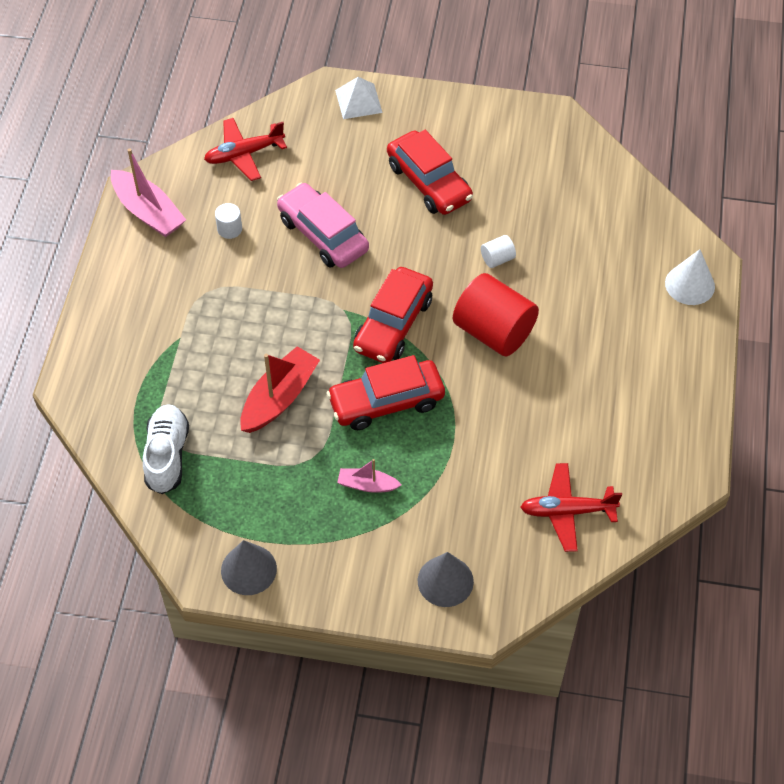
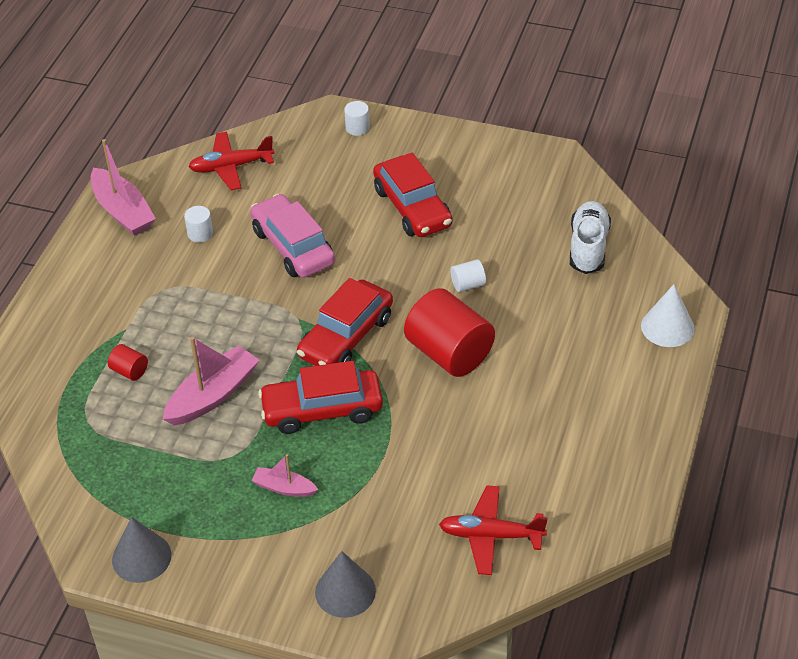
camera: 10 degrees right, 10 degrees down
white shoe [143,404,189,494] -> white shoe moved to [570,201,611,274]
red boat [240,346,320,433] -> pink boat [163,337,259,426]
white pyramid [335,77,383,119] -> white cylinder [344,101,370,136]
none -> red cylinder [108,344,148,381]

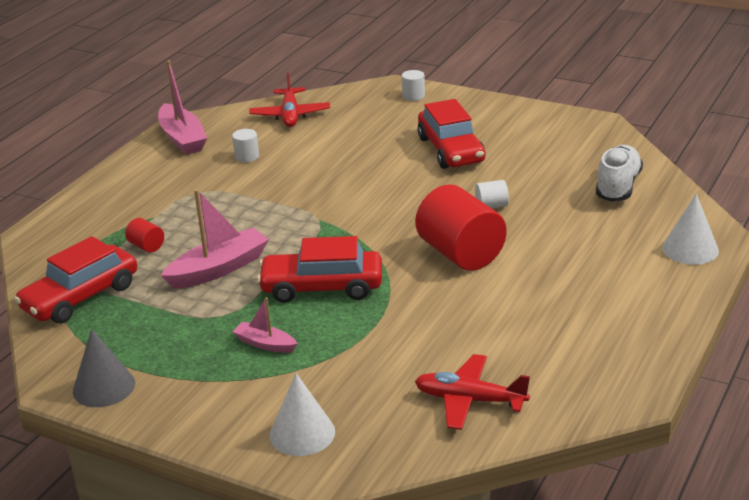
camera: 10 degrees right, 15 degrees down
red plane [188,132,274,190] -> red plane turned 90 degrees counterclockwise [249,72,330,127]
pink car [250,194,335,278] -> none
red car [297,278,393,366] -> red car moved to [14,236,137,324]
grey cone [315,551,376,618] -> white cone [270,373,335,456]

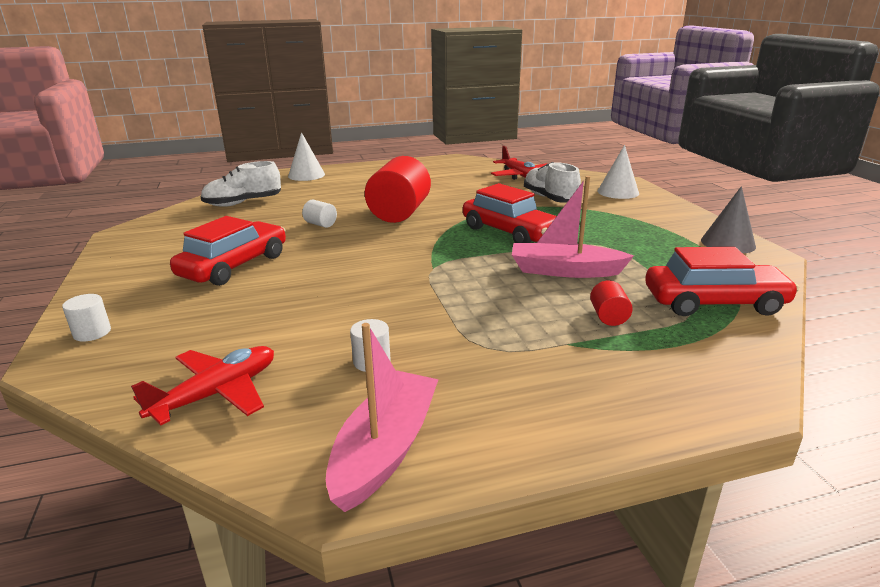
camera: 135 degrees left, 5 degrees down
pink boat [232,297,297,353] -> none
none -> white shoe [524,162,581,202]

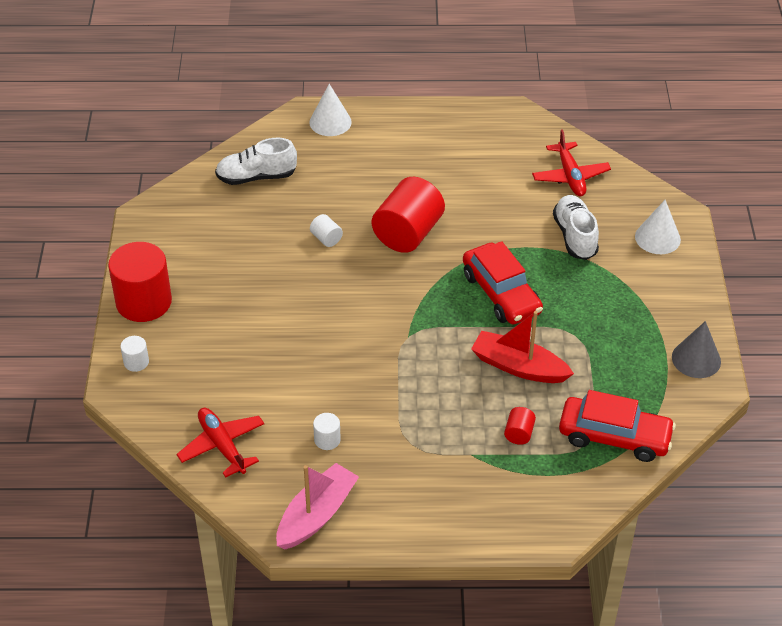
camera: 15 degrees right, 20 degrees up
red plane [131,346,274,426] -> red plane turned 90 degrees counterclockwise [176,408,264,478]
red car [170,216,286,286] -> none
pink boat [512,176,634,278] -> red boat [471,311,574,383]
none -> red cylinder [108,242,172,322]

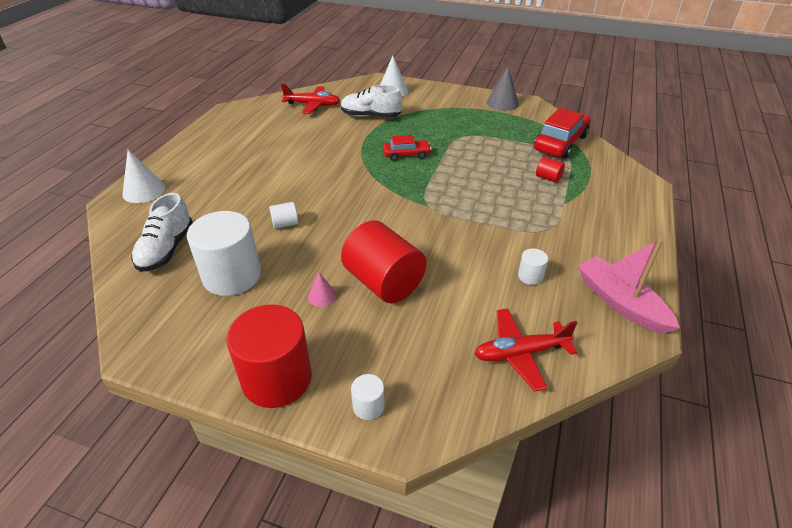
camera: 70 degrees left, 5 degrees down
red cylinder [372,177,445,253] -> red cylinder moved to [341,220,427,303]
red car [463,241,543,324] -> red car [383,135,432,161], size x0.58
red boat [471,311,574,383] -> none
none -> white cylinder [187,211,261,296]
none -> pink cone [308,272,337,307]

